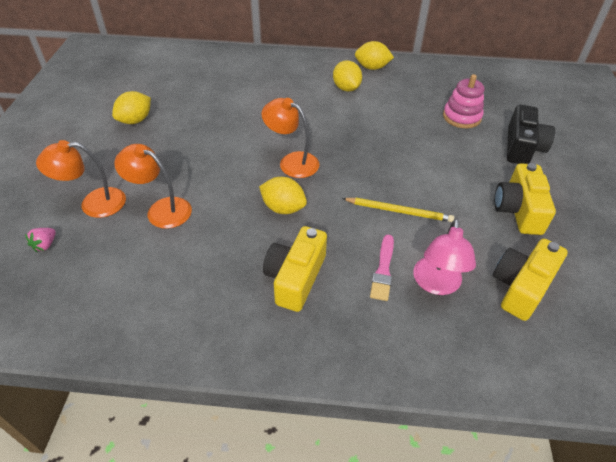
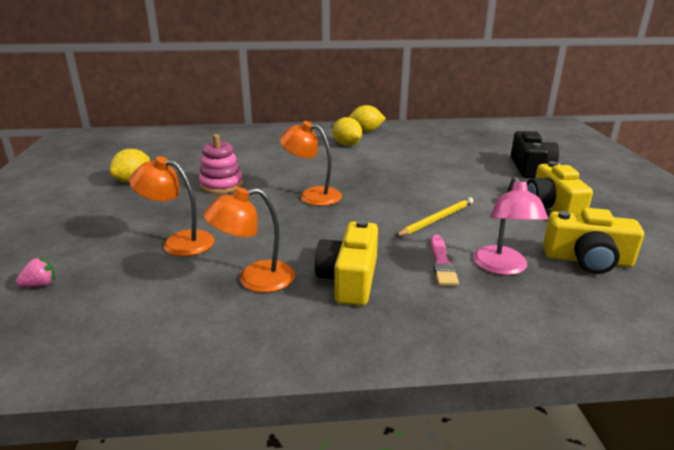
camera: 10 degrees left, 20 degrees down
pink strawberry [25,228,56,252] -> pink strawberry turned 135 degrees counterclockwise [16,258,55,287]
orange lamp [36,140,126,218] -> orange lamp moved to [203,187,295,293]
yellow lemon [259,177,307,214] -> none
yellow pencil [342,198,454,222] -> yellow pencil turned 45 degrees counterclockwise [395,197,473,237]
pink stacking toy [443,74,484,128] -> pink stacking toy moved to [198,134,243,194]
yellow camera [493,239,568,321] -> yellow camera turned 105 degrees counterclockwise [543,208,644,274]

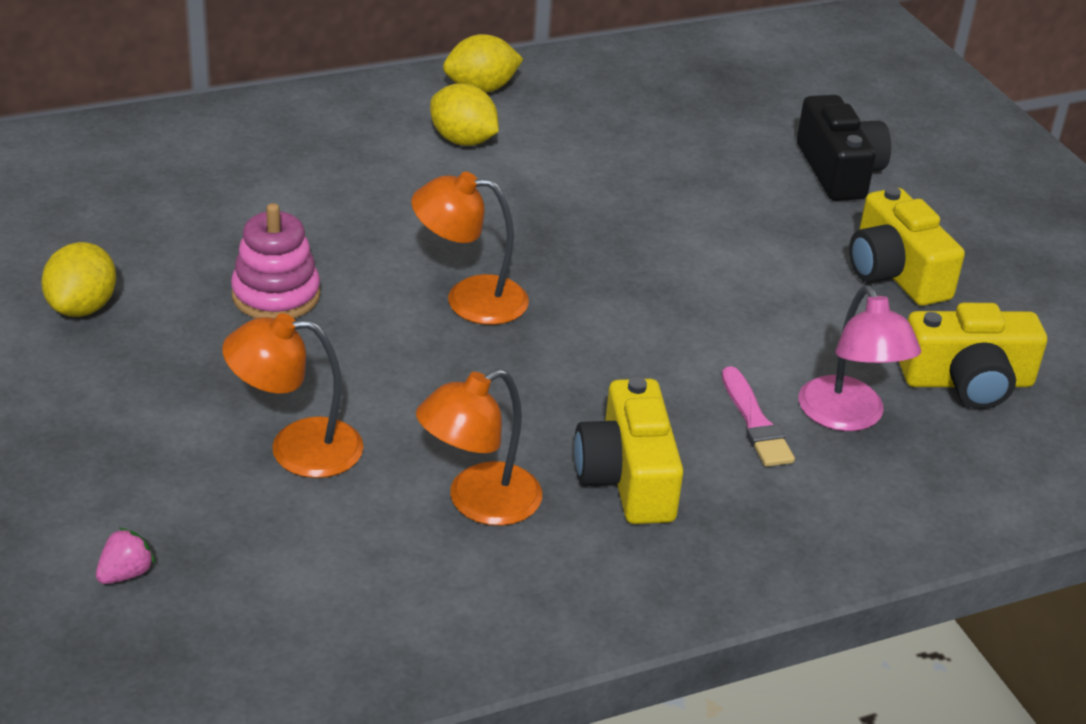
camera: 20 degrees left, 10 degrees up
yellow pencil [395,197,473,237] -> none

